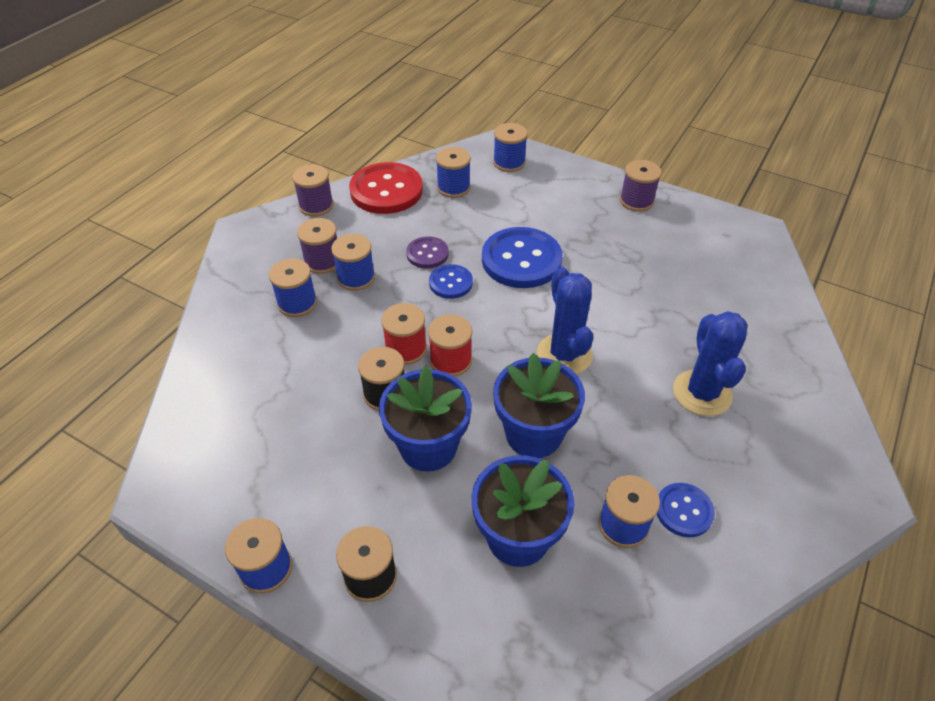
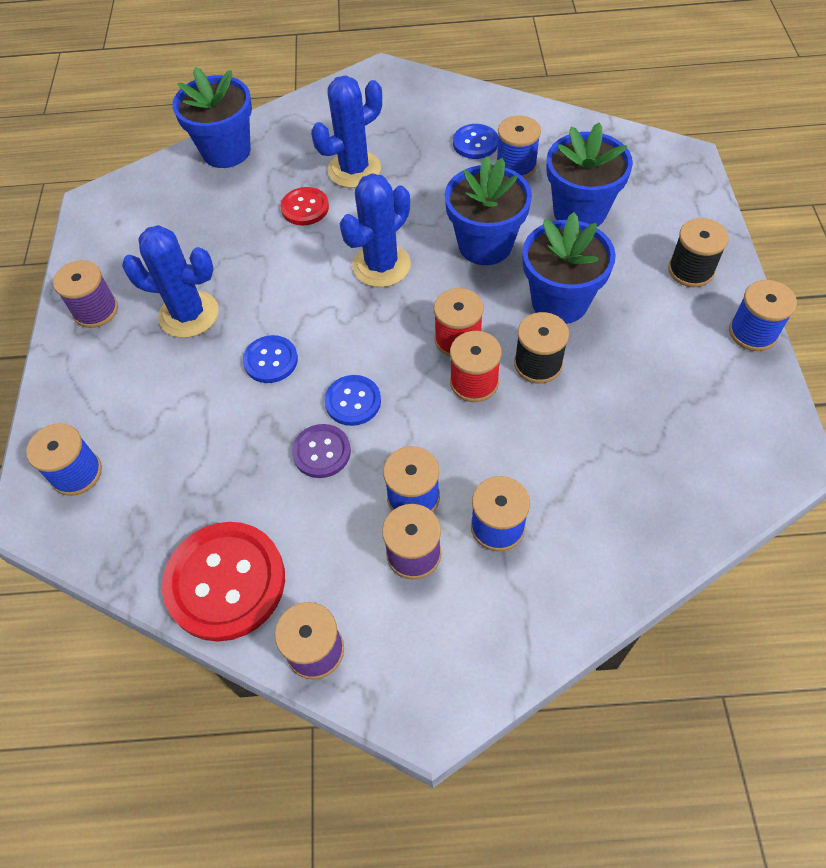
camera: 120 degrees left, 10 degrees up
blue spool [436,147,471,198] -> none
blue button [482,227,562,288] -> blue button [243,335,298,383], size x0.53
none -> blue cactus [122,225,219,338]
none -> blue flower pot [172,67,252,168]
none -> red button [281,187,329,226]

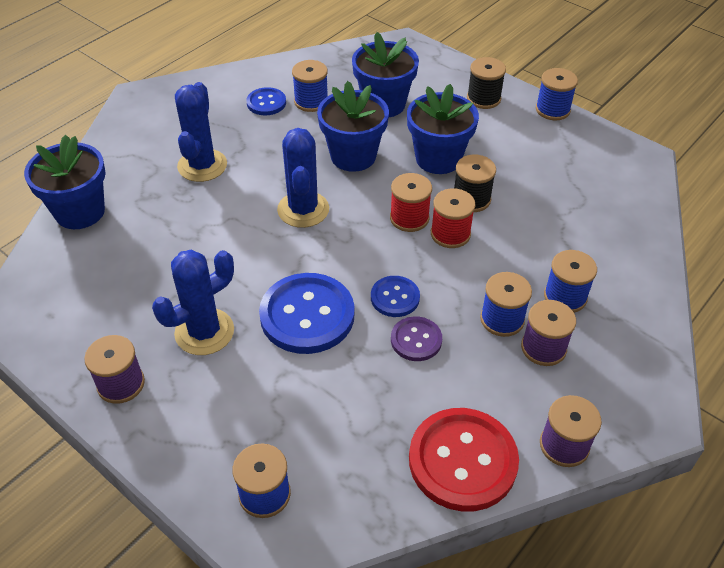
camera: 50 degrees left, 10 degrees down
blue button [243,335,298,383] -> blue button [259,273,355,354], size x1.88
red button [281,187,329,226] -> none

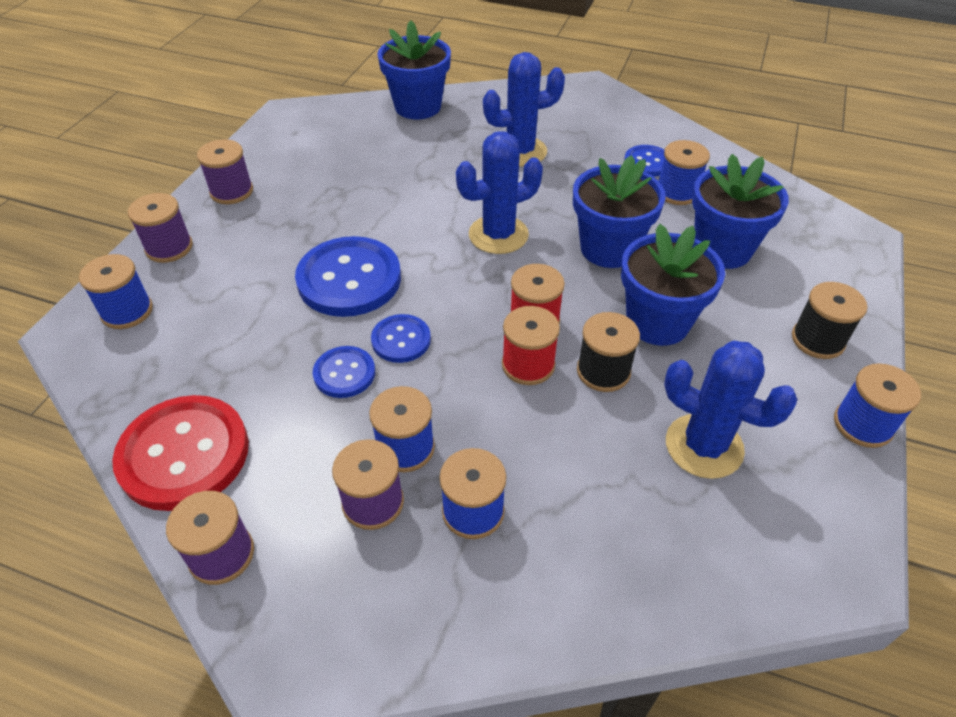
camera: 70 degrees right, 0 degrees up
blue cactus [152,250,234,355] -> blue cactus moved to [664,341,798,479]
purple button [391,316,442,361] -> blue button [313,346,375,398]
none -> purple spool [128,193,193,263]

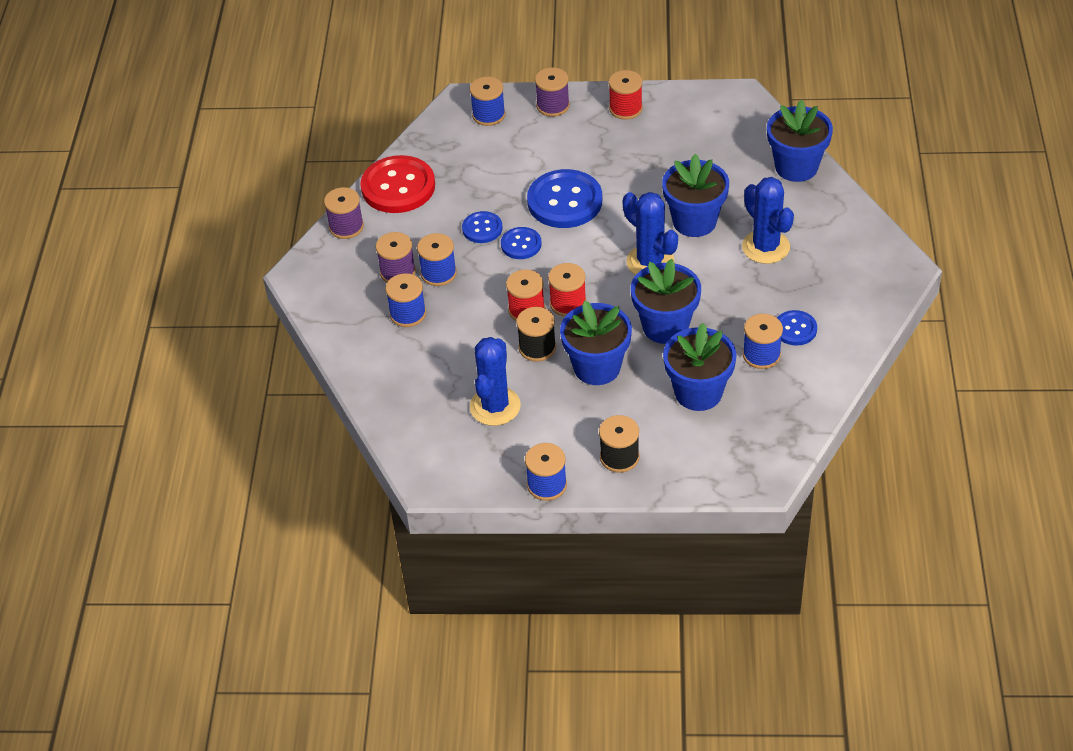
camera: 75 degrees right, 0 degrees up
purple spool [197,139,253,204] -> red spool [609,70,643,120]
none -> blue flower pot [662,154,729,237]

